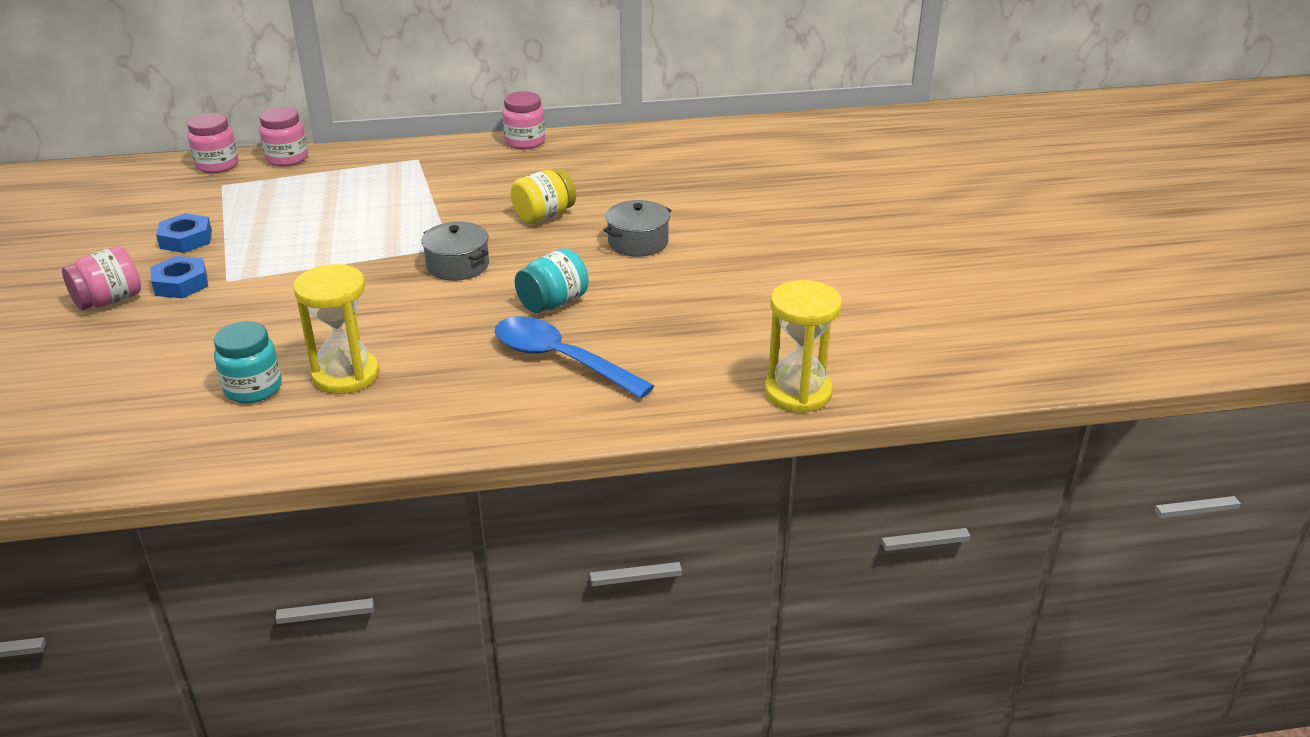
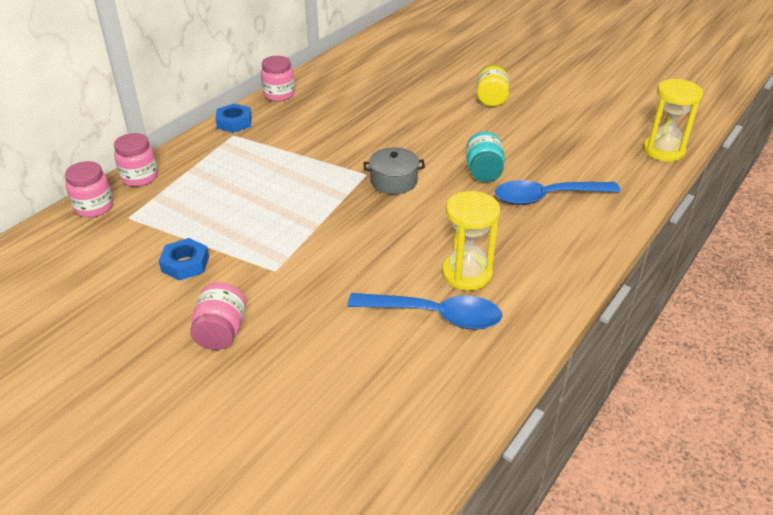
camera: 45 degrees left, 5 degrees up
blue nut [150,256,208,298] -> blue nut moved to [215,103,252,133]
turquoise jar [214,321,282,403] -> blue spoon [347,293,502,330]
yellow jar [511,168,576,224] -> yellow jar moved to [477,64,510,107]
grey pot [604,200,671,257] -> none

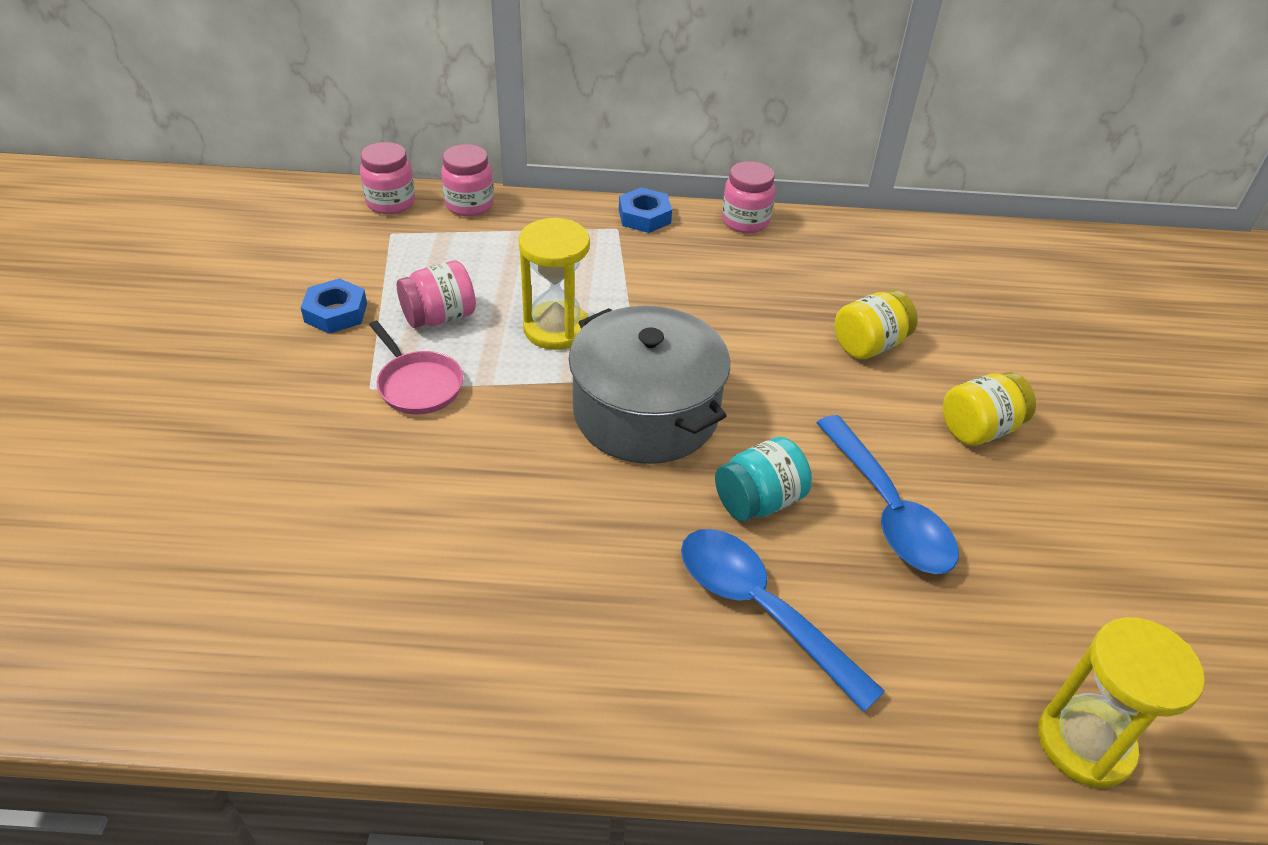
camera: 55 degrees right, 5 degrees up
pink jar [190,283,246,350] -> pink jar moved to [397,261,476,328]
blue spoon [347,293,502,330] -> blue spoon moved to [816,415,959,574]
grey pot [363,147,425,194] -> grey pot [569,306,730,464], size x1.88
yellow hourglass [442,191,500,291] -> yellow hourglass moved to [518,218,590,350]
none -> pink pan [369,321,463,414]
none -> yellow jar [835,290,918,359]

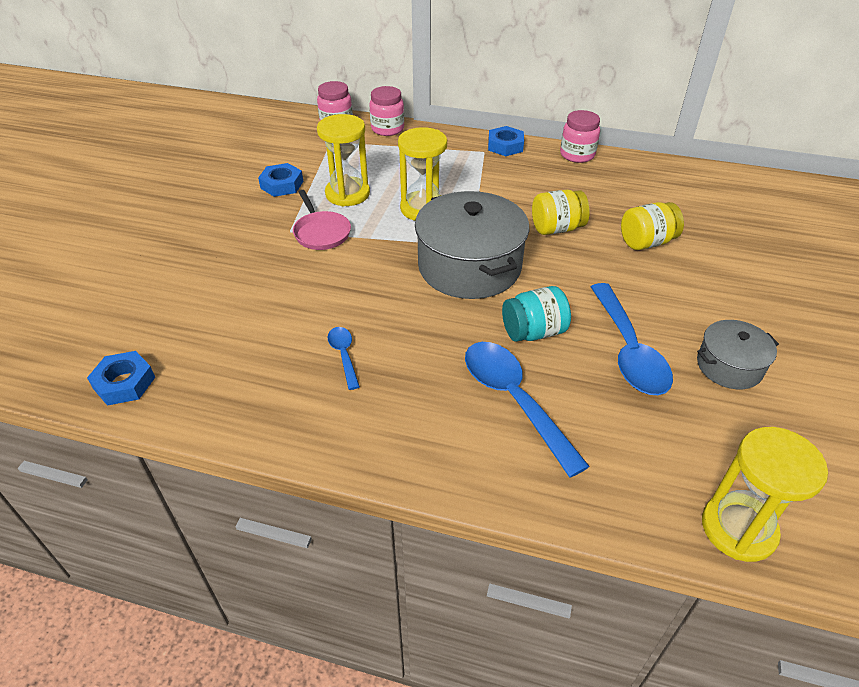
camera: 15 degrees right, 0 degrees up
pink jar [397,261,476,328] -> yellow hourglass [317,114,370,206]
yellow jar [943,372,1036,446] -> yellow jar moved to [532,190,590,235]
none -> blue nut [87,351,155,406]
none -> blue spoon [328,327,360,390]
none -> grey pot [697,320,779,389]

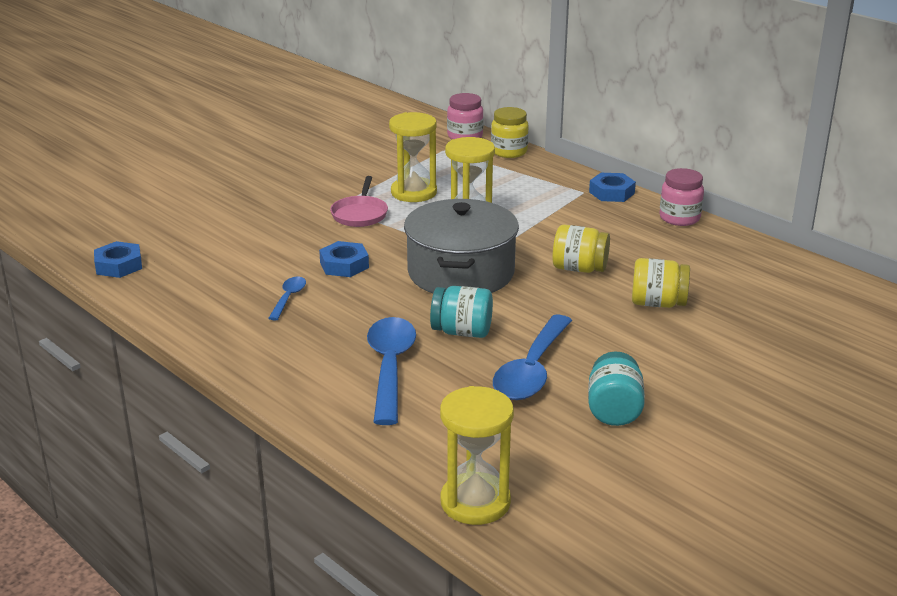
camera: 30 degrees right, 15 degrees down
blue nut [258,163,303,197] -> blue nut moved to [319,241,369,277]
pink jar [369,86,404,136] -> yellow jar [491,107,529,158]
grey pot [697,320,779,389] -> turquoise jar [588,352,645,426]

